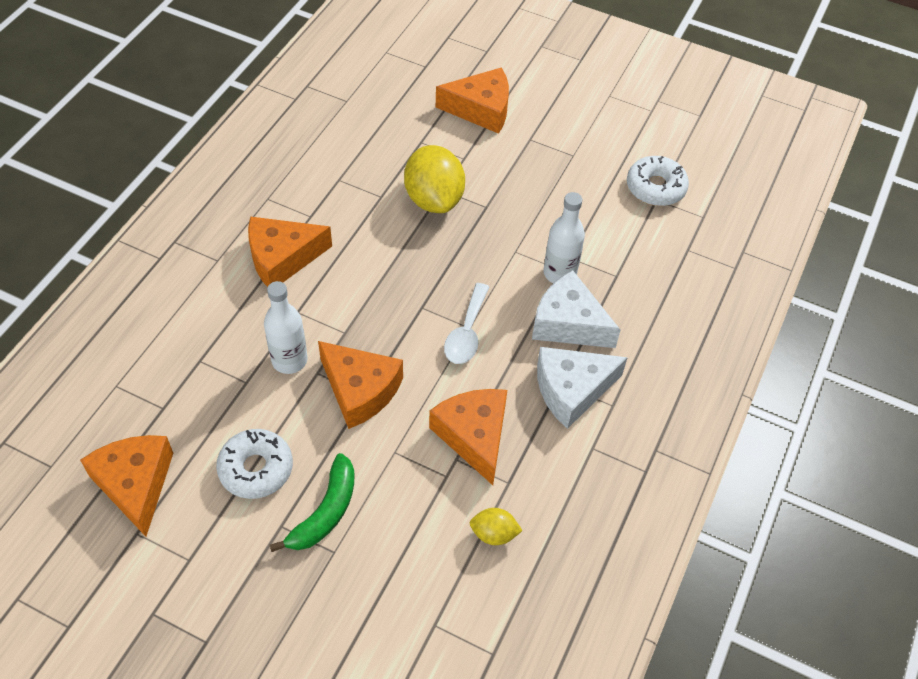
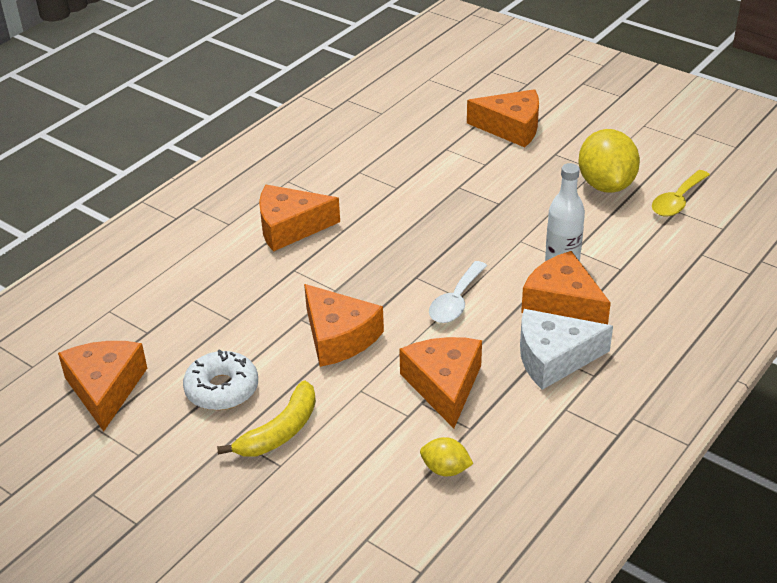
camera: 15 degrees right, 15 degrees down
white bottle [264,281,308,374] -> none
green banana [270,453,355,552] -> yellow banana [217,380,316,457]
yellow lemon [404,145,465,213] -> yellow lemon moved to [578,129,640,193]
white cheese [532,270,620,348] -> orange cheese [521,251,611,324]
white donut [627,156,689,206] -> yellow spoon [652,170,710,216]

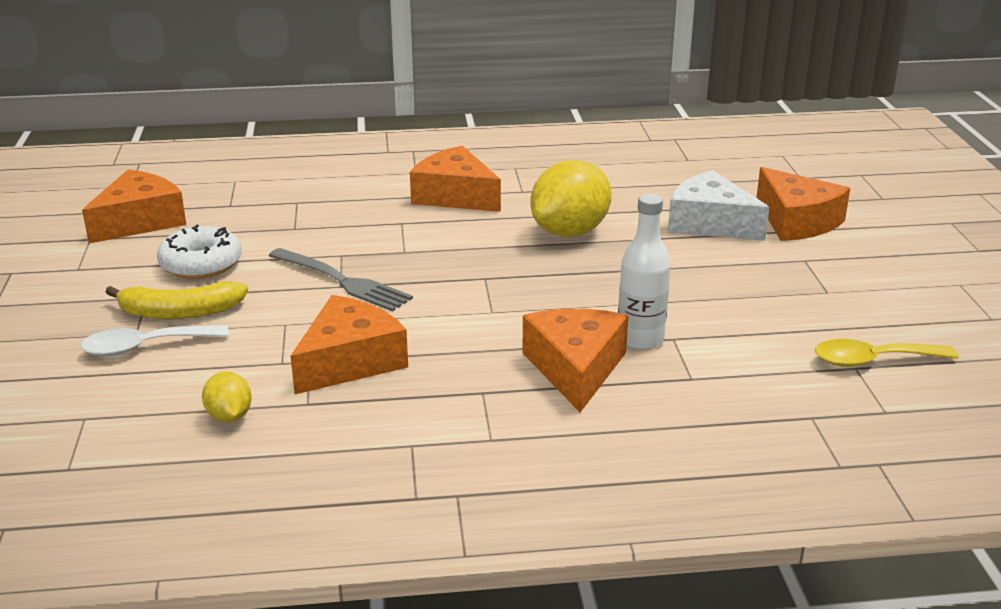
camera: 45 degrees right, 10 degrees down
orange cheese [304,284,384,367] -> grey fork [269,248,413,312]
white spoon [429,261,487,323] -> white spoon moved to [80,325,229,356]
white cheese [520,309,613,390] -> white cheese moved to [668,170,770,241]
yellow lemon [578,129,640,193] -> yellow lemon moved to [530,160,612,237]

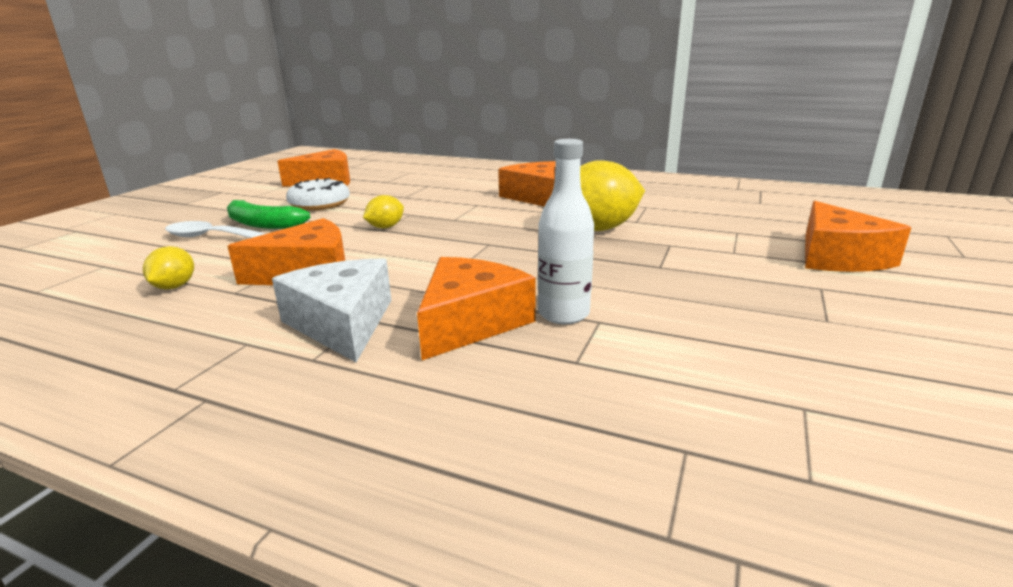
camera: 30 degrees right, 5 degrees down
yellow banana [106,281,248,319] -> green banana [227,200,311,229]
grey fork [269,248,413,312] -> yellow lemon [363,195,404,228]
white cheese [668,170,770,241] -> white cheese moved to [272,258,391,363]
yellow spoon [815,339,959,367] -> none

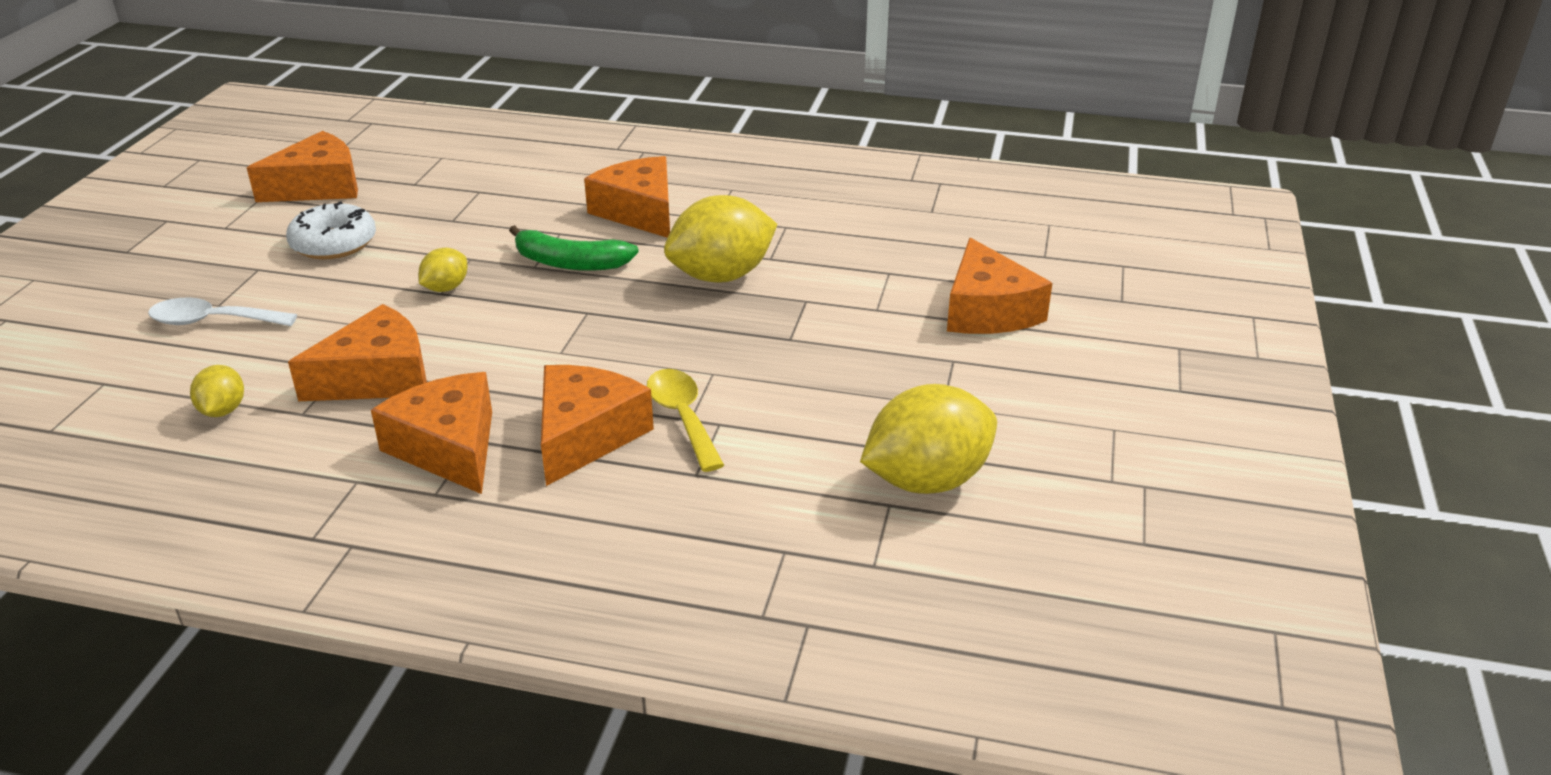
camera: 10 degrees left, 10 degrees up
green banana [227,200,311,229] -> green banana moved to [509,225,639,271]
white cheese [272,258,391,363] -> orange cheese [371,372,492,494]
white bottle [538,139,594,324] -> yellow spoon [647,369,724,472]
none -> yellow lemon [860,384,997,494]

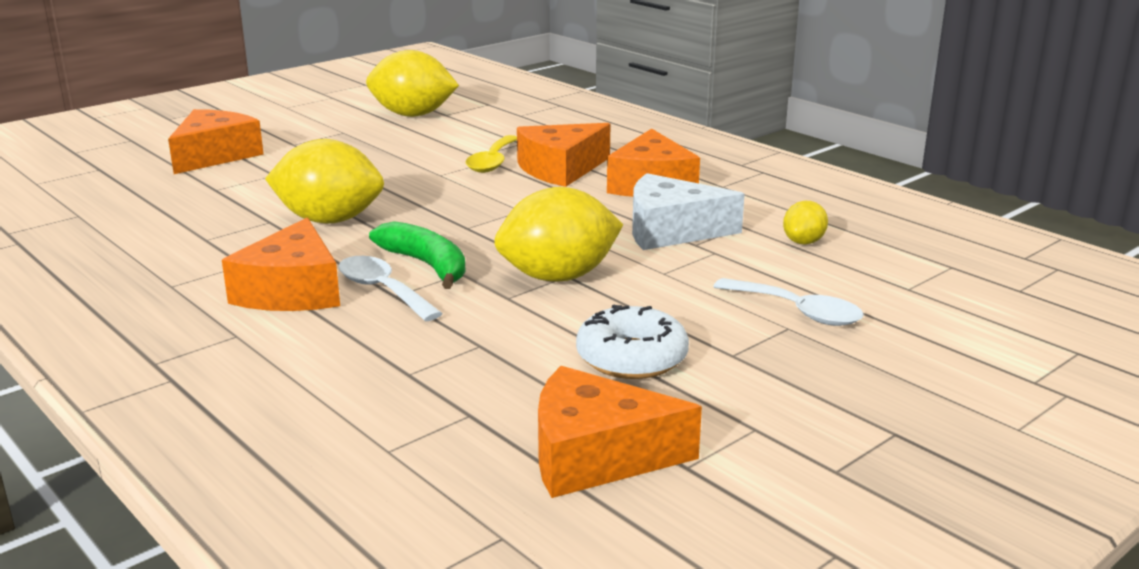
camera: 145 degrees left, 10 degrees down
orange cheese [288,304,427,401] -> white cheese [632,173,745,250]
yellow lemon [419,248,467,292] -> yellow lemon [495,187,623,282], size x2.02
none -> white spoon [338,256,443,321]

